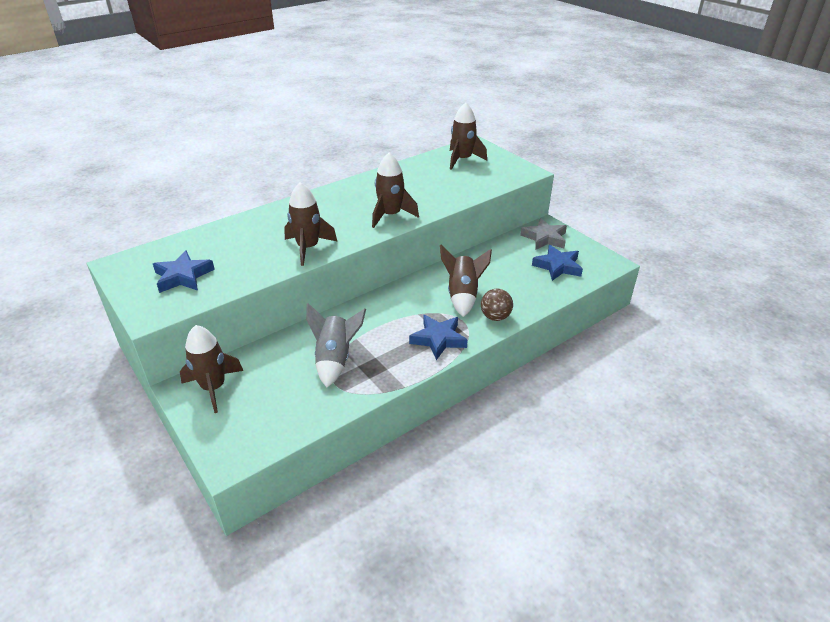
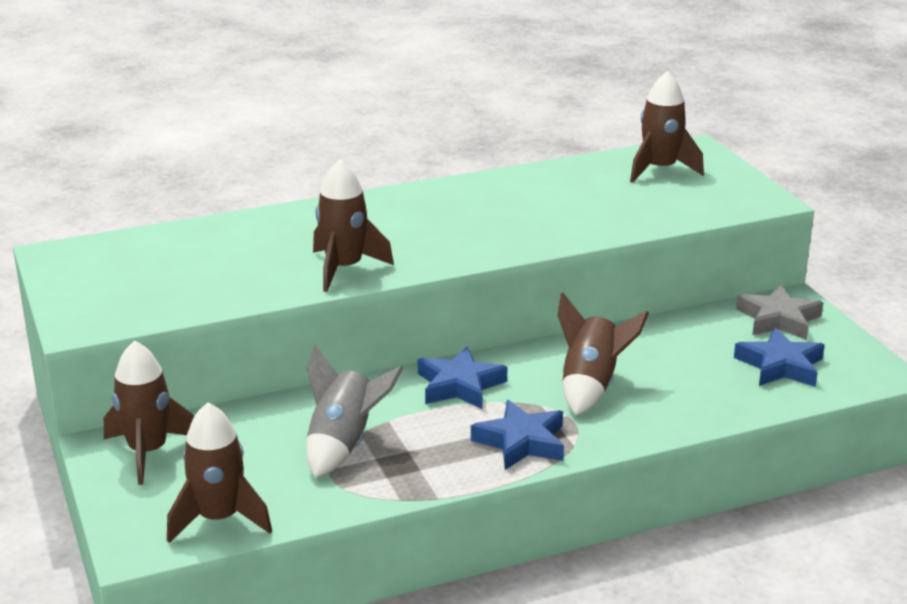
camera: 15 degrees right, 10 degrees down
blue star [153,250,215,293] -> blue star moved to [418,346,507,409]
brown rocket [372,153,419,228] -> brown rocket moved to [167,403,272,543]
brown ball [481,289,513,321] -> none

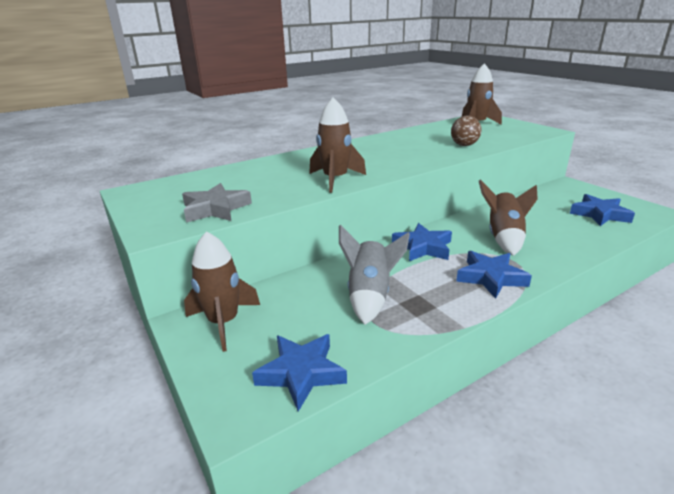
camera: 10 degrees left, 0 degrees up
brown rocket [167,403,272,543] -> blue star [252,334,347,411]
grey star [736,285,823,340] -> grey star moved to [182,183,252,223]
none -> brown ball [451,116,482,146]

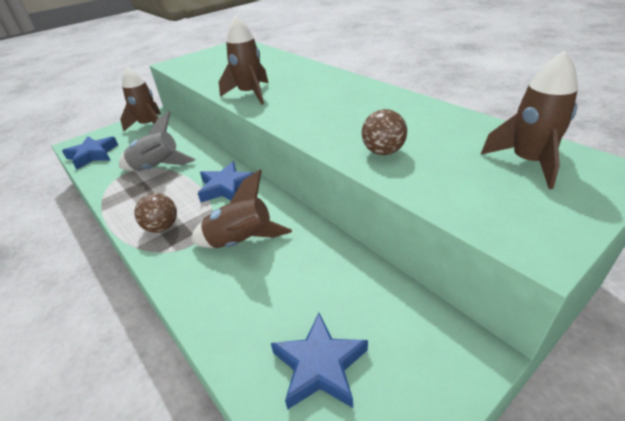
camera: 85 degrees right, 10 degrees up
grey star [182,183,252,223] -> none
blue star [456,251,532,299] -> brown ball [134,193,177,233]

